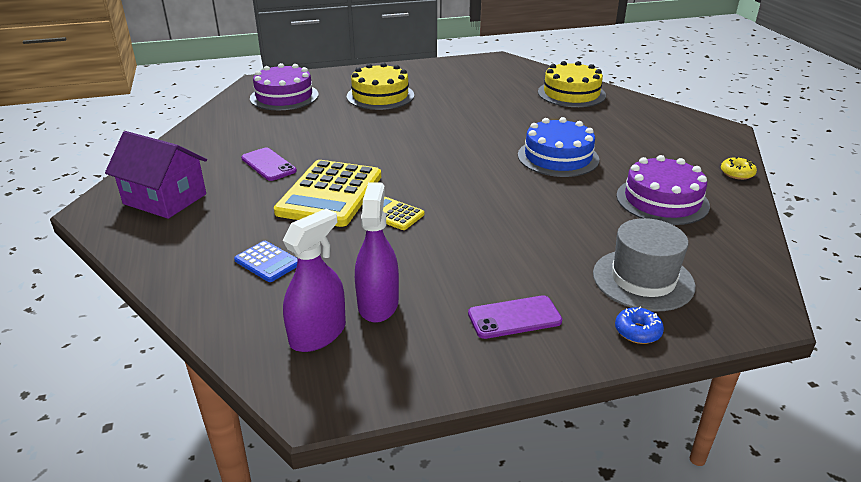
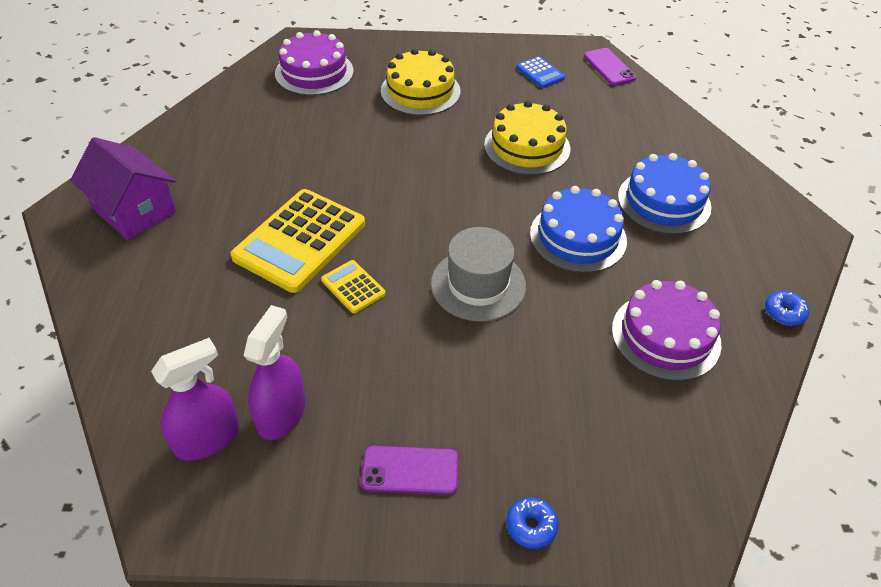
camera: 15 degrees right, 15 degrees up
blue calculator [234,241,297,282] -> blue calculator moved to [516,56,565,88]
purple phone [241,148,297,181] -> purple phone moved to [584,48,636,86]
yellow cake [538,61,606,107] -> yellow cake moved to [484,101,570,175]
grey hat [593,218,696,312] -> grey hat moved to [431,227,526,322]
yellow donut [721,157,757,180] -> blue donut [765,291,809,326]
none -> blue cake [618,153,711,234]

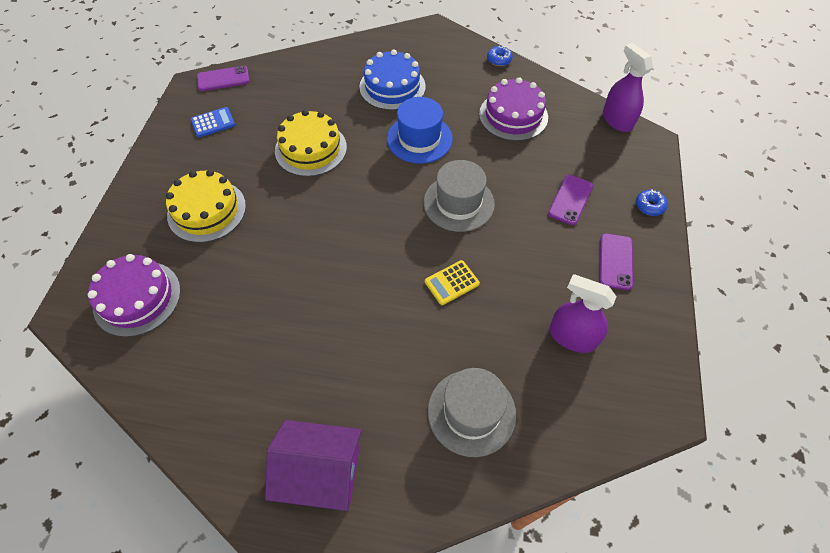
camera: 80 degrees left, 10 degrees up
purple house [70,137,177,240] -> purple house turned 45 degrees clockwise [265,420,362,511]
purple spray bottle [151,338,239,461] -> purple spray bottle moved to [603,43,653,132]
yellow calculator [230,189,365,293] -> none
blue cake [530,186,627,273] -> blue hat [387,97,453,163]
none -> grey hat [428,368,516,457]
none -> purple phone [548,175,593,225]

